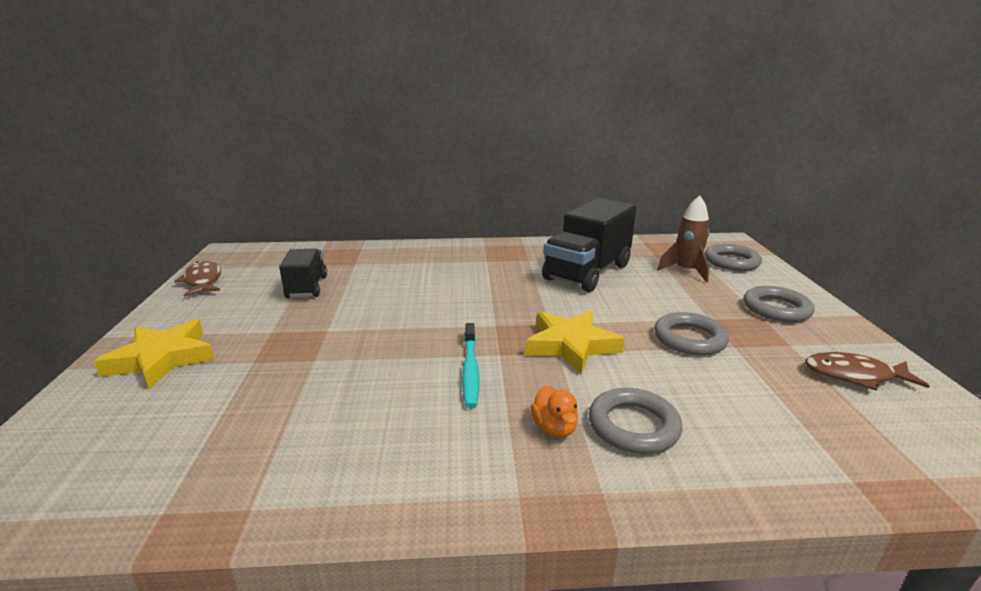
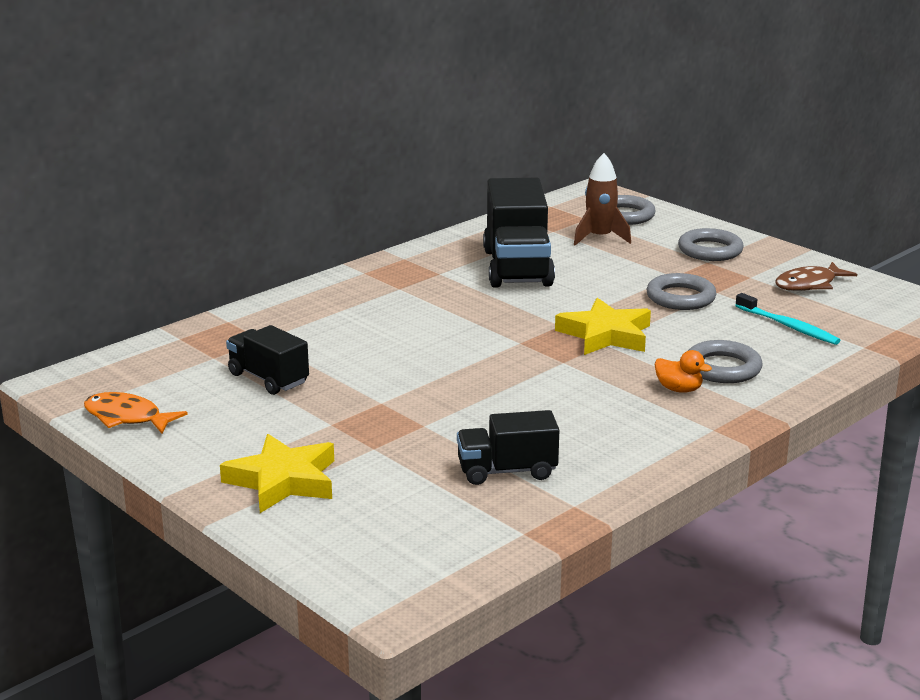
camera: 40 degrees left, 0 degrees up
brown fish [174,261,221,297] -> orange fish [84,392,188,433]
turquoise toothbrush [462,323,479,408] -> turquoise toothbrush moved to [735,293,840,345]
none -> black truck [457,410,559,485]

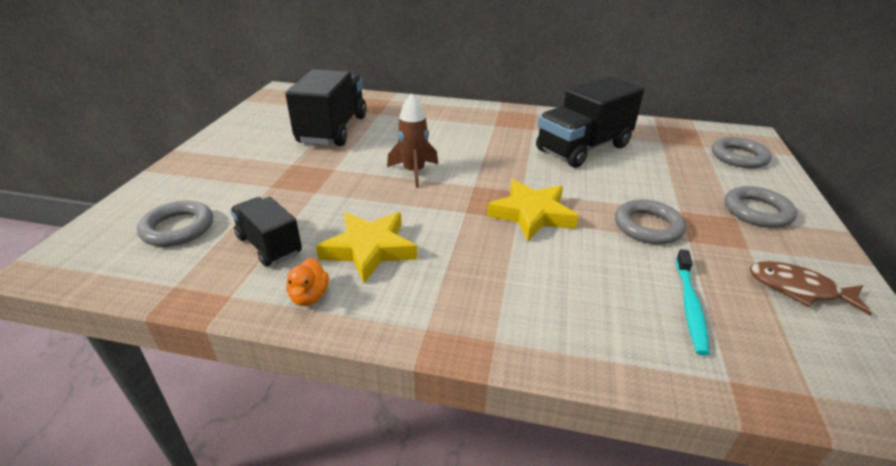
camera: 55 degrees right, 10 degrees up
orange fish [84,392,188,433] -> none
yellow star [220,434,334,513] -> yellow star moved to [316,212,417,283]
black truck [226,325,309,395] -> black truck [285,69,366,146], size x1.72
brown rocket [574,153,631,246] -> brown rocket moved to [387,93,438,188]
orange duck [654,350,712,393] -> orange duck moved to [286,258,329,306]
grey ring [688,340,762,383] -> grey ring moved to [137,201,213,247]

